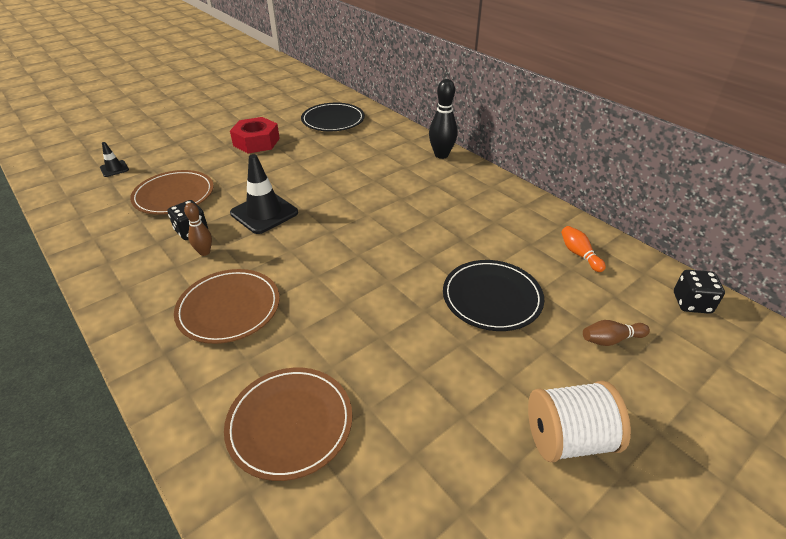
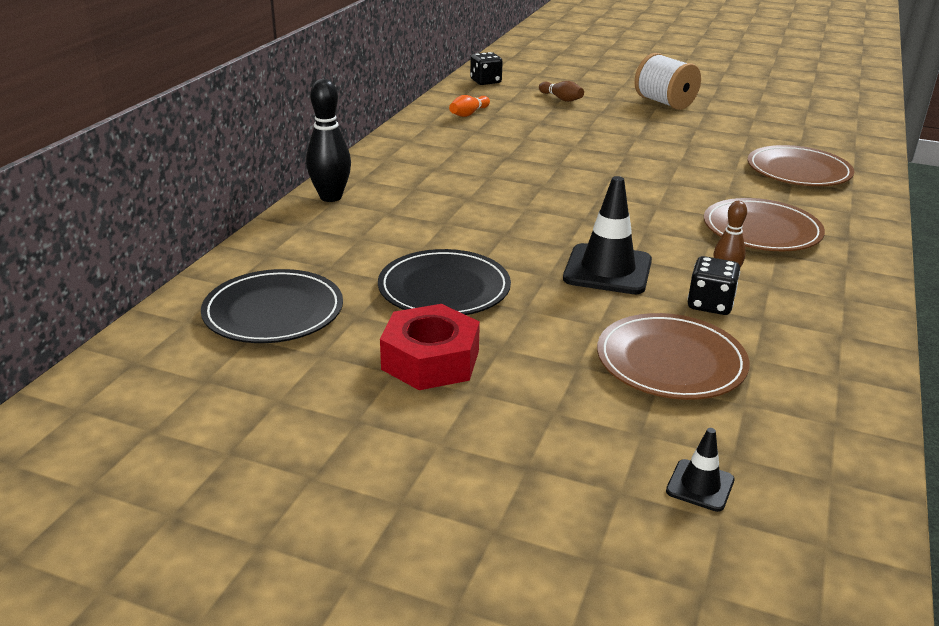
camera: 120 degrees left, 10 degrees down
black plate [443,260,544,331] -> black plate moved to [378,249,511,315]

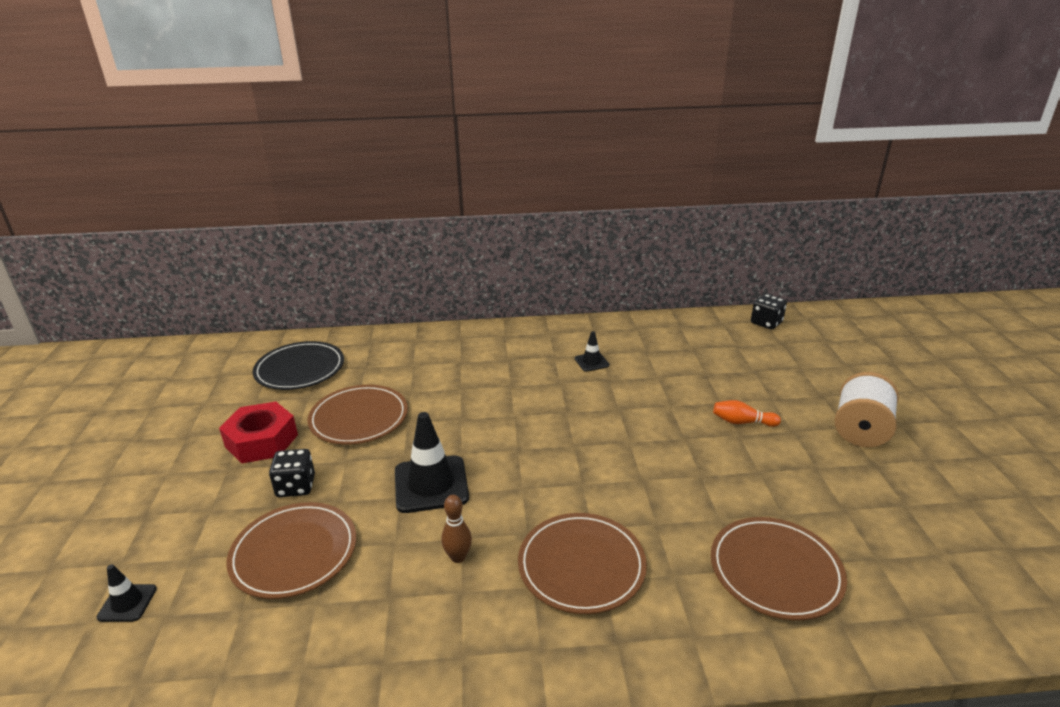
camera: 65 degrees right, 0 degrees up
black bowling pin [306,79,351,202] -> none
black plate [378,249,511,315] -> brown plate [307,385,408,445]
orange bowling pin [449,95,490,117] -> orange bowling pin moved to [713,400,781,427]
brown bowling pin [539,81,584,102] -> none
black dice [687,256,740,315] -> black dice moved to [269,449,315,497]
none -> black traffic cone [575,331,609,372]

